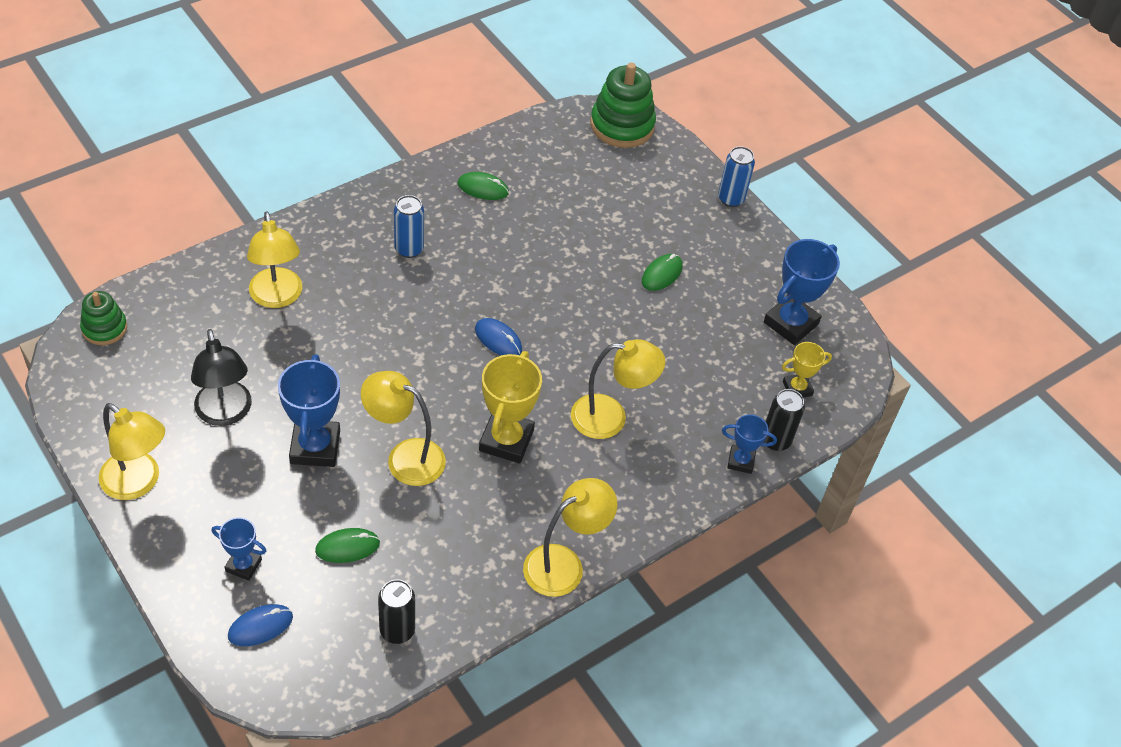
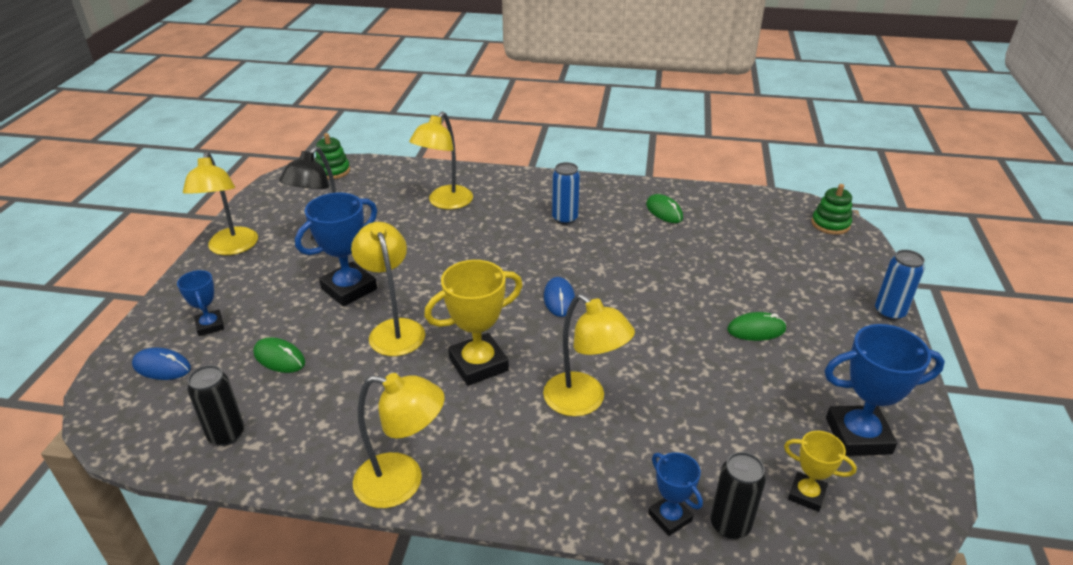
camera: 50 degrees right, 15 degrees down
green stacking toy [591,63,656,148] -> green stacking toy [812,184,852,235], size x0.59

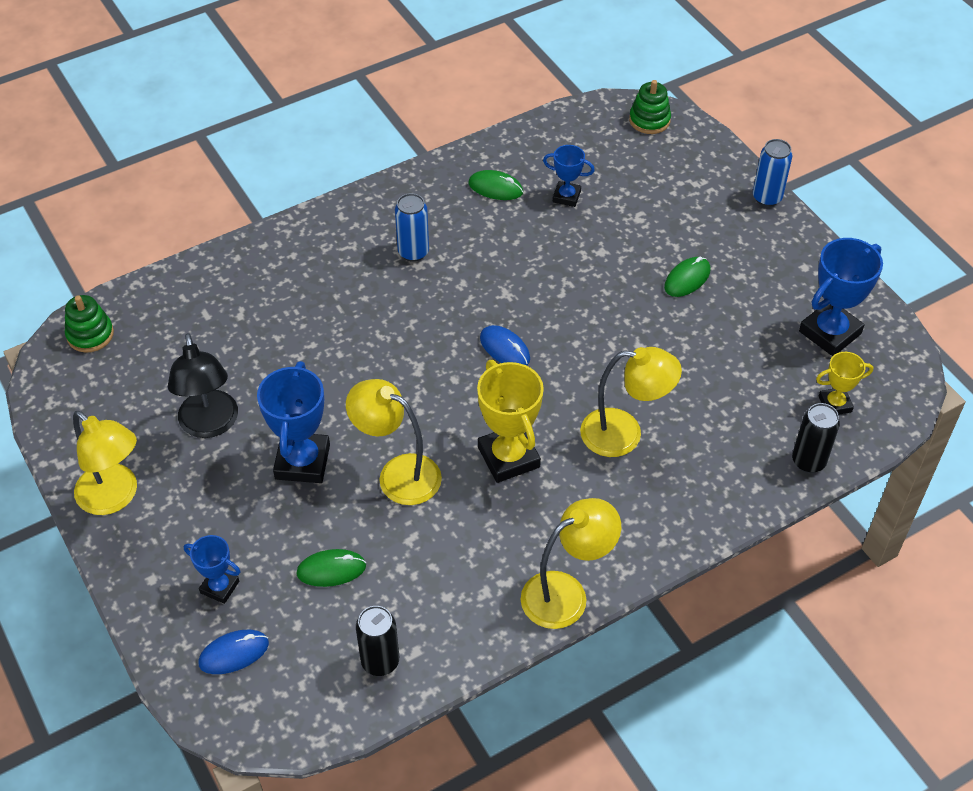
camera: 40 degrees left, 15 degrees up
yellow lamp [409,112,473,210] -> none
yellow trophy [424,260,523,386] -> yellow trophy turned 45 degrees counterclockwise [477,360,544,483]
blue trophy [648,452,703,536] -> blue trophy moved to [543,145,595,207]

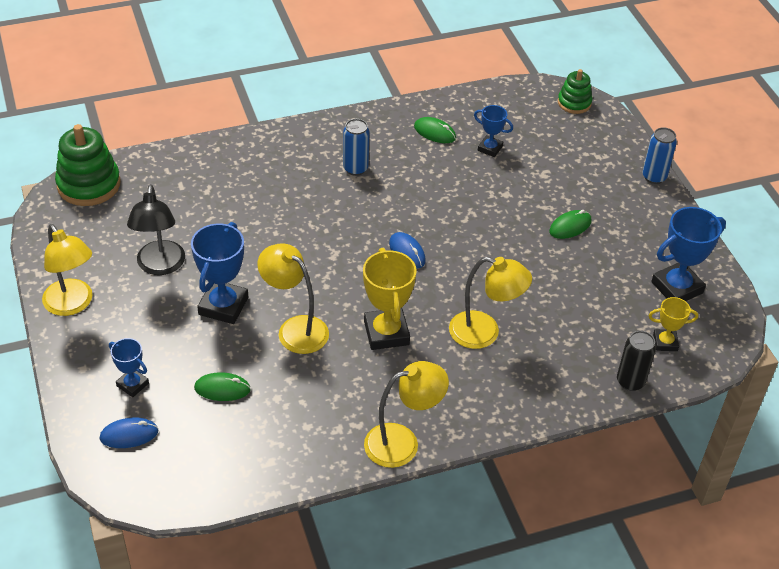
camera: 10 degrees right, 5 degrees down
green stacking toy [65,295,114,353] -> green stacking toy [55,124,120,206], size x1.70
black can [356,606,399,676] -> none

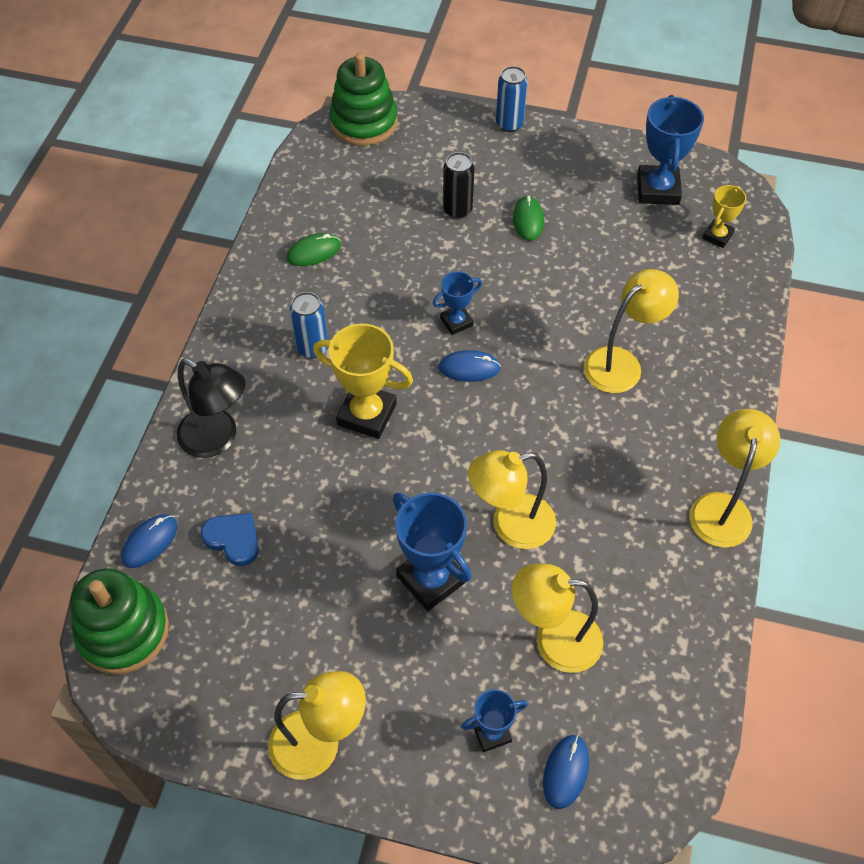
camera: 55 degrees left, 10 degrees up
black lamp [127,184,185,275] -> black lamp moved to [177,359,246,458]
green mouse [194,372,251,401] -> yellow lamp [512,564,603,673]
yellow trophy [363,248,417,350] -> yellow trophy moved to [313,324,413,439]
blue trophy [474,105,513,157] -> blue trophy moved to [433,271,482,335]
green stacking toy [558,69,592,114] -> green stacking toy [329,53,398,146], size x1.70
black can [617,331,656,391] -> black can moved to [443,152,474,219]
none -> blue mouse [121,514,178,568]
none -> blue heart [200,513,259,566]

